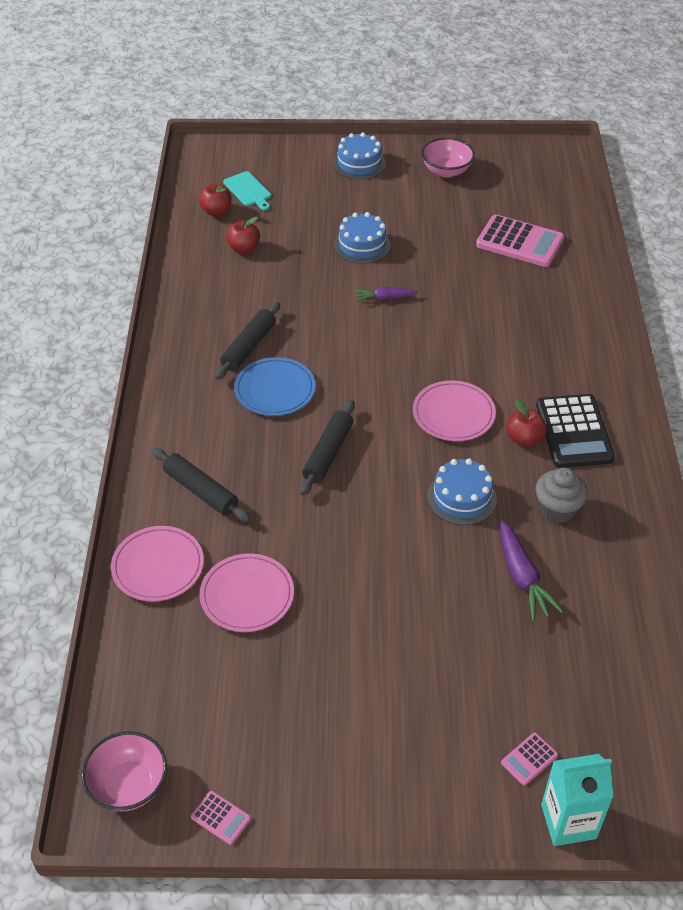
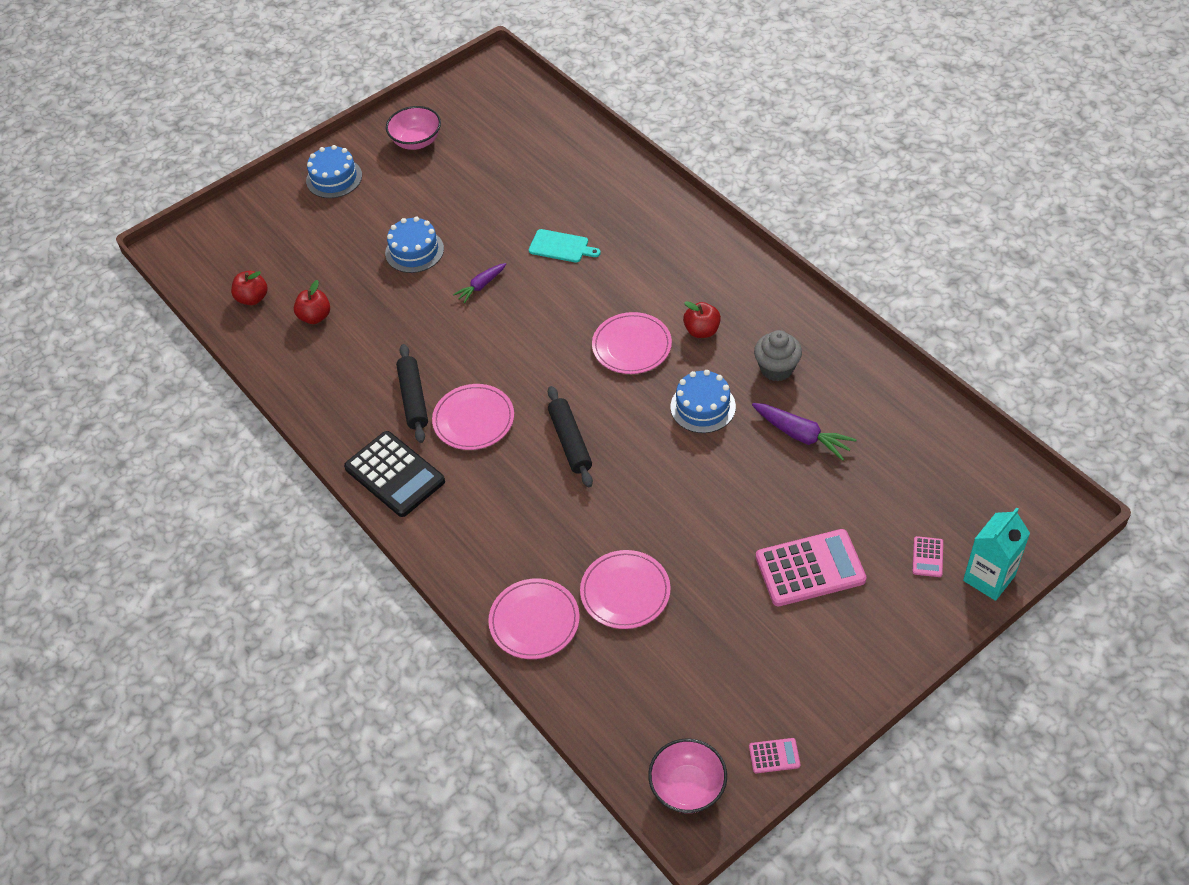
camera: 35 degrees left, 5 degrees up
black rolling pin [152,448,251,522] -> none
turquoise cutting board [223,171,271,210] -> turquoise cutting board moved to [529,229,601,263]
blue plate [234,357,316,416] -> pink plate [432,384,514,450]
pink calculator [476,215,564,267] -> pink calculator moved to [756,529,867,606]
black calculator [536,394,615,468] -> black calculator moved to [344,431,445,517]

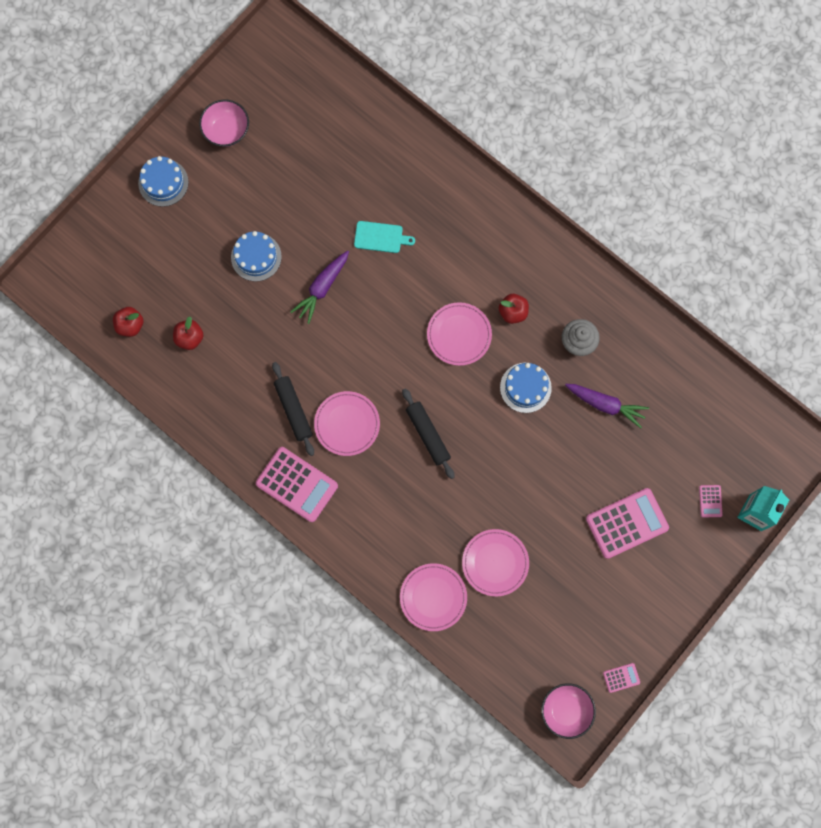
camera: 15 degrees left, 25 degrees up
black calculator [344,431,445,517] -> pink calculator [256,447,338,522]
purple carrot [453,263,506,304] -> purple carrot [290,251,349,324], size x1.56

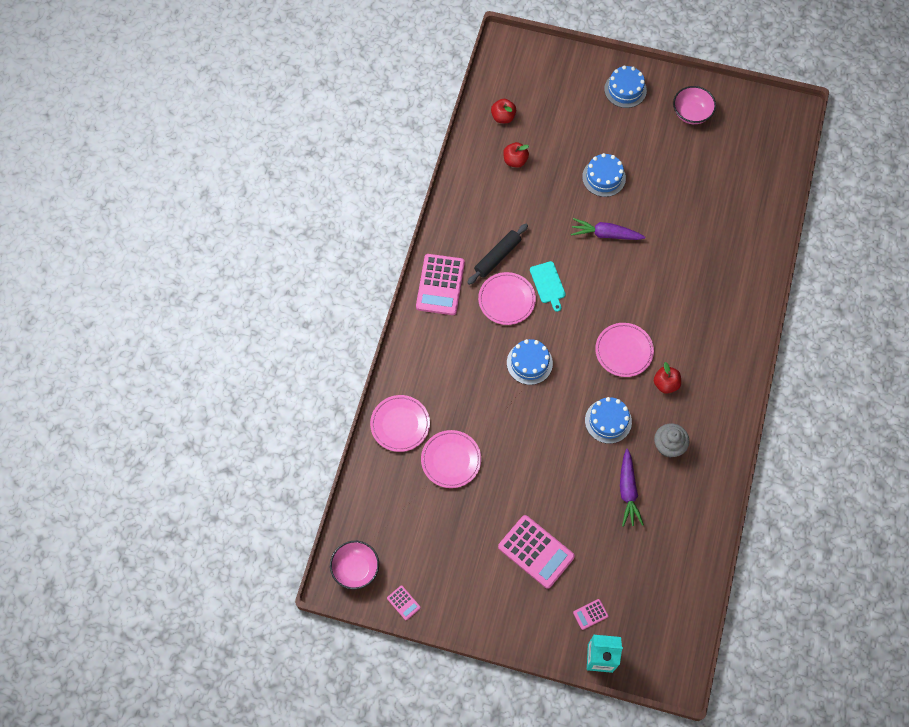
camera: 65 degrees right, 10 degrees down
turquoise cutting board [354,221,415,253] -> turquoise cutting board moved to [530,261,566,312]
black rolling pin [402,388,455,479] -> blue cake [507,339,553,385]

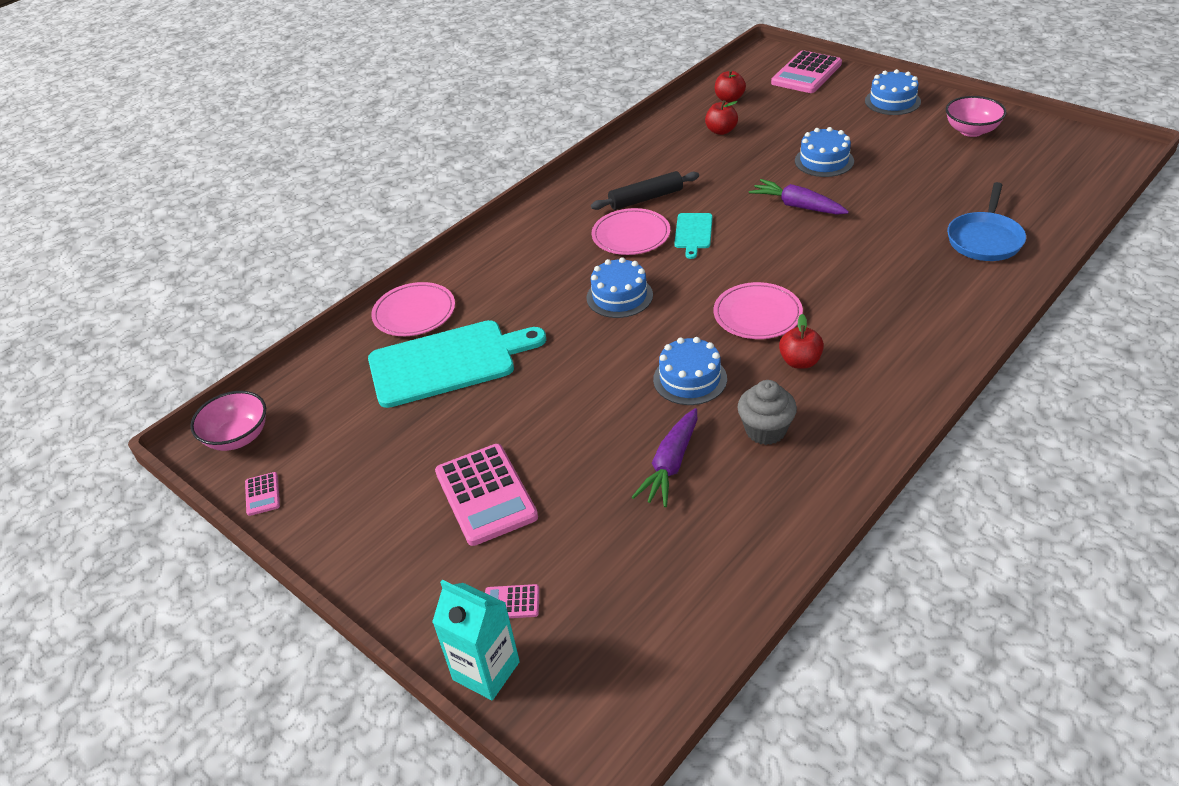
camera: 30 degrees right, 25 degrees down
pink calculator [416,254,465,315] -> pink calculator moved to [771,50,842,93]
pink plate [421,430,481,488] -> turquoise cutting board [368,320,546,408]
none -> blue pan [947,182,1026,261]

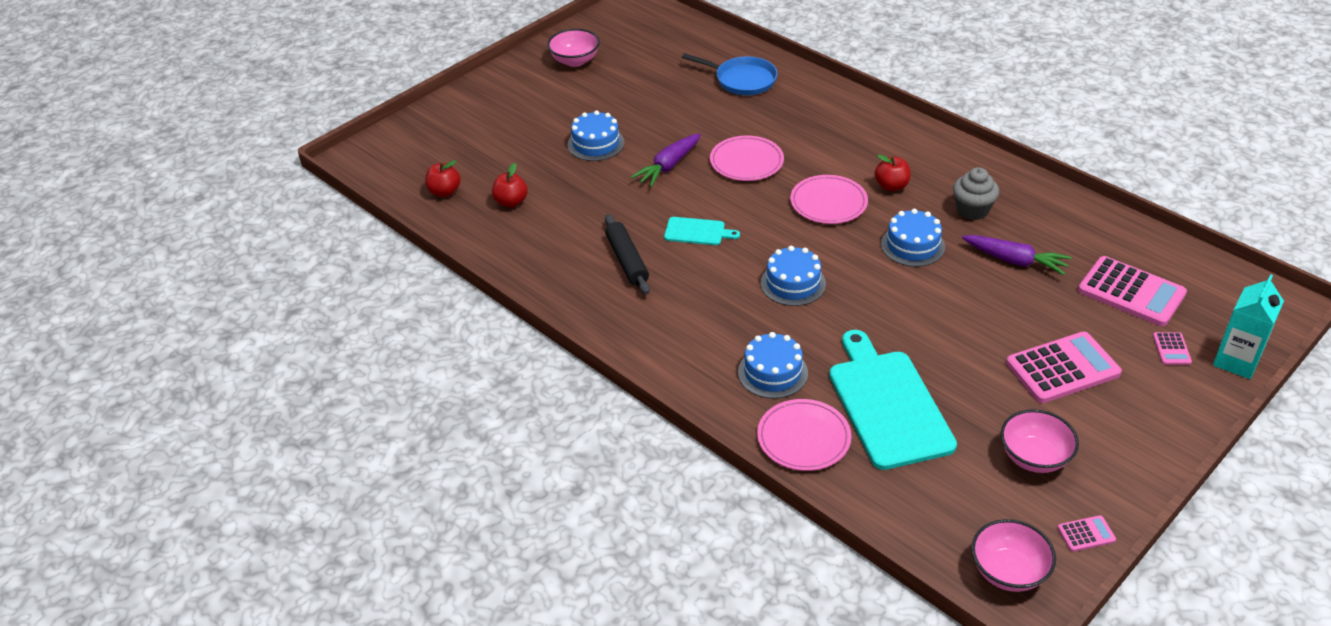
camera: 90 degrees left, 0 degrees up
pink plate [592,208,670,255] -> pink plate moved to [710,136,784,181]
pink calculator [771,50,842,93] -> pink calculator moved to [1078,256,1187,326]
blue cake [865,69,921,115] -> blue cake moved to [738,332,808,399]
none -> pink bowl [1001,409,1079,473]

